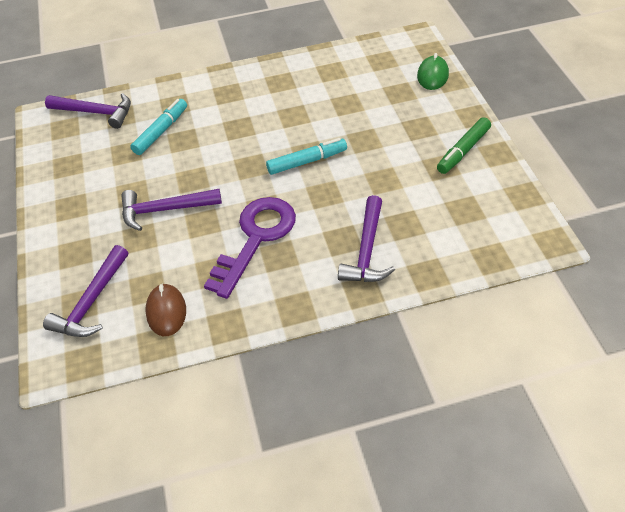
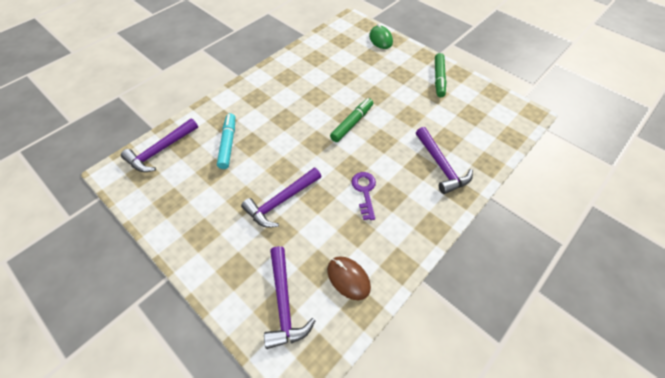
camera: 35 degrees left, 5 degrees up
purple hammer [45,93,131,129] -> purple hammer turned 150 degrees clockwise [121,118,198,172]
purple key [204,197,296,299] -> purple key [352,172,376,220], size x0.54
turquoise marker [266,138,347,175] -> green marker [330,98,373,142]

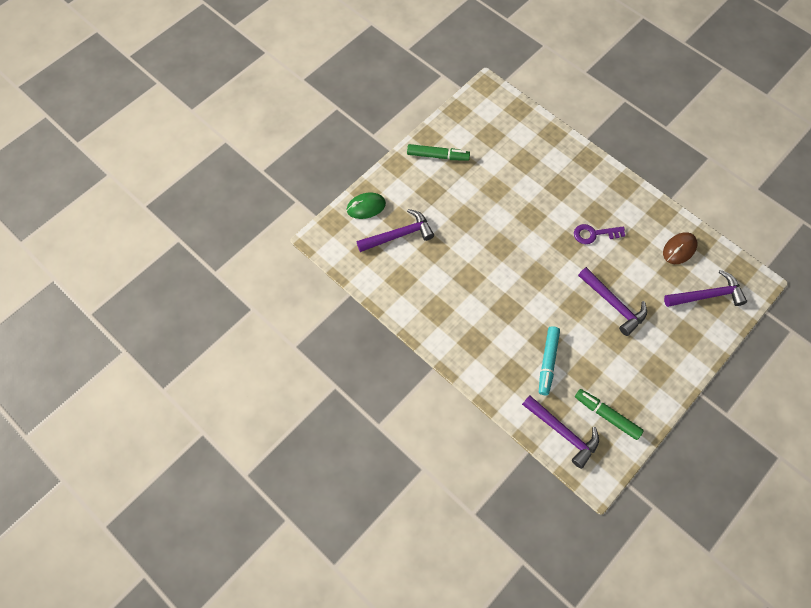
camera: 90 degrees left, 10 degrees up
turquoise marker [217,113,235,169] -> turquoise marker turned 75 degrees counterclockwise [539,326,560,395]
green marker [330,98,373,142] -> green marker moved to [575,389,644,440]
purple hammer [416,127,473,194] -> purple hammer moved to [357,209,434,252]

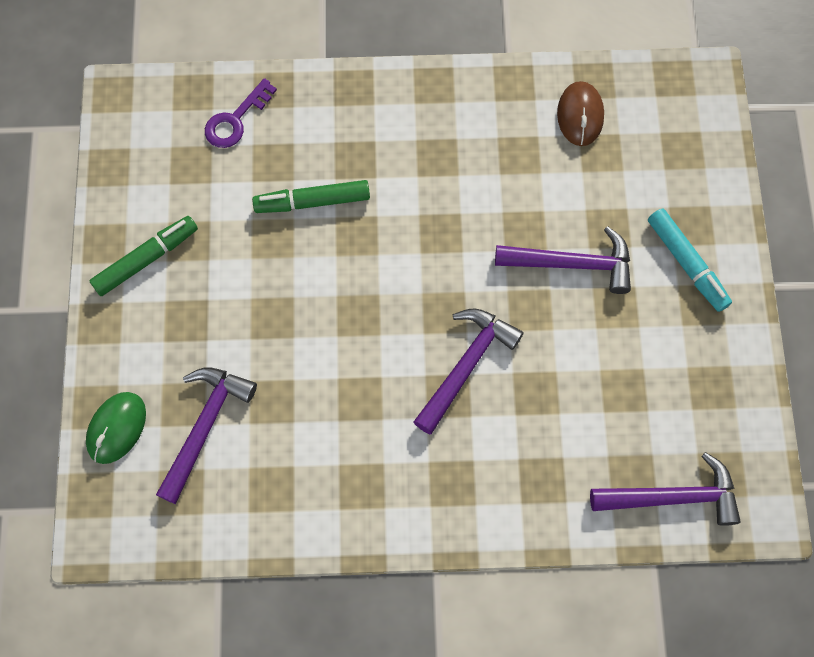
camera: 45 degrees left, 5 degrees up
turquoise marker [539,326,560,395] -> turquoise marker moved to [648,208,732,312]
purple key [574,224,625,244] -> purple key moved to [205,78,277,148]
green marker [575,389,644,440] -> green marker moved to [252,180,370,213]
purple hammer [664,270,747,307] -> purple hammer moved to [414,308,524,434]

